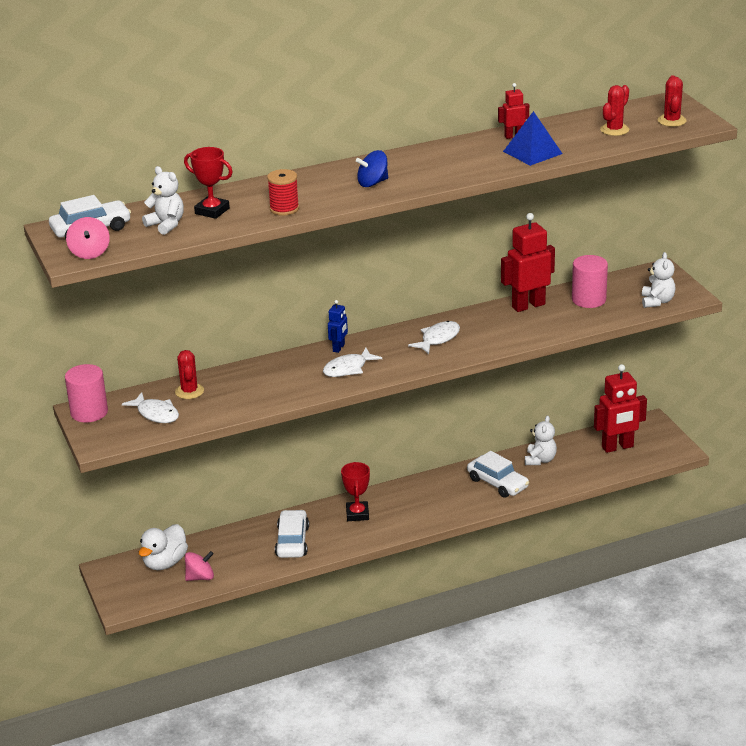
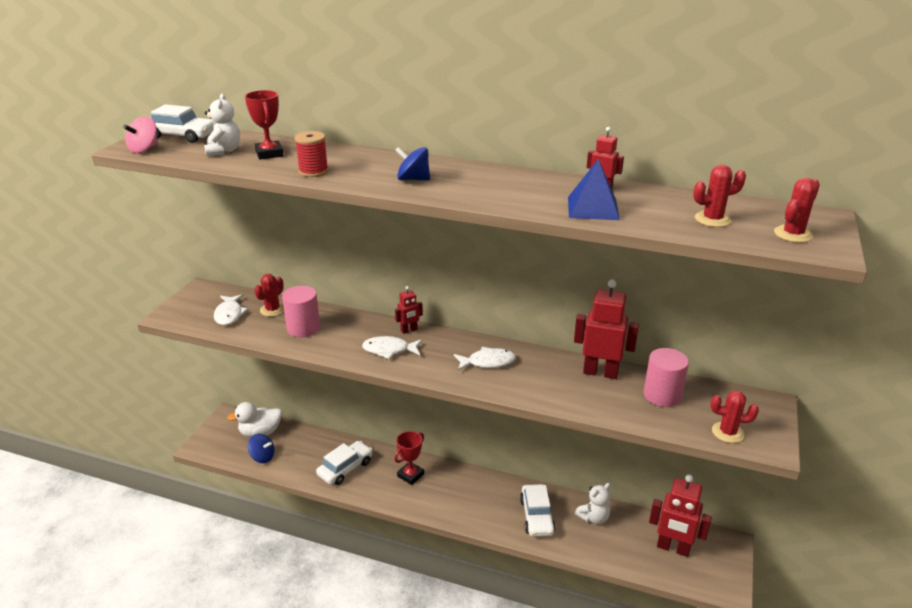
camera: 40 degrees right, 0 degrees up
pink cylinder [65,364,108,423] -> pink cylinder moved to [282,286,320,337]
pink spinning top [185,551,214,581] -> blue spinning top [248,434,274,463]
blue robot [328,300,348,353] -> red robot [395,286,423,334]
white teddy bear [642,252,676,308] -> red cactus [711,390,759,443]

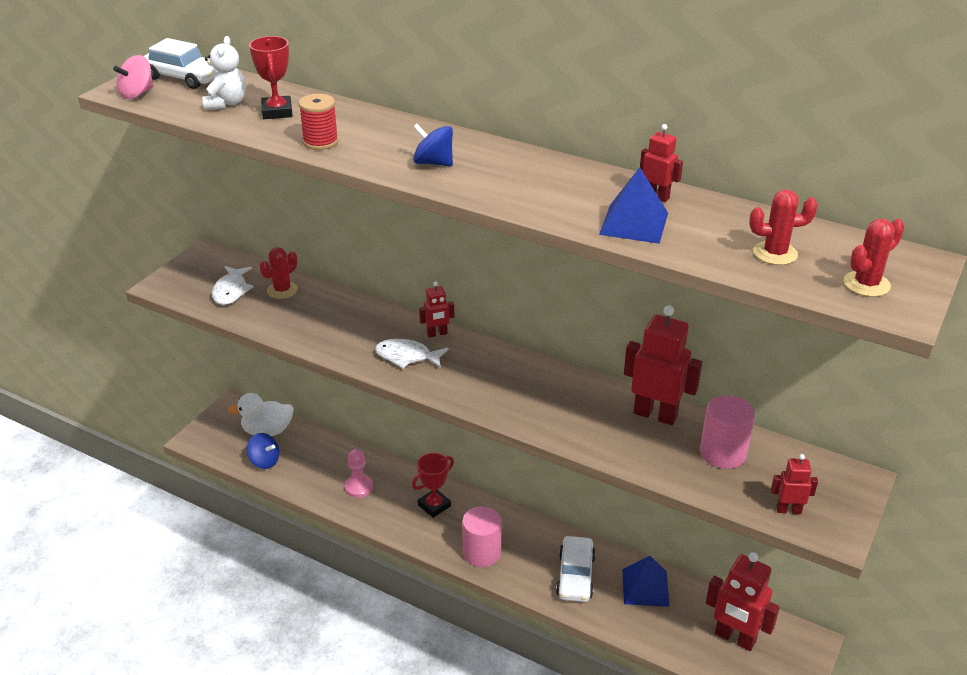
camera: 10 degrees right, 5 degrees up
pink cylinder [282,286,320,337] -> pink cylinder moved to [462,507,502,567]
white car [316,441,373,485] -> pink pawn [344,449,373,498]
white fish [454,347,516,371] -> none
white teddy bear [575,483,611,524] -> blue pyramid [623,556,670,607]
red cactus [711,390,759,443] -> red robot [771,454,818,514]

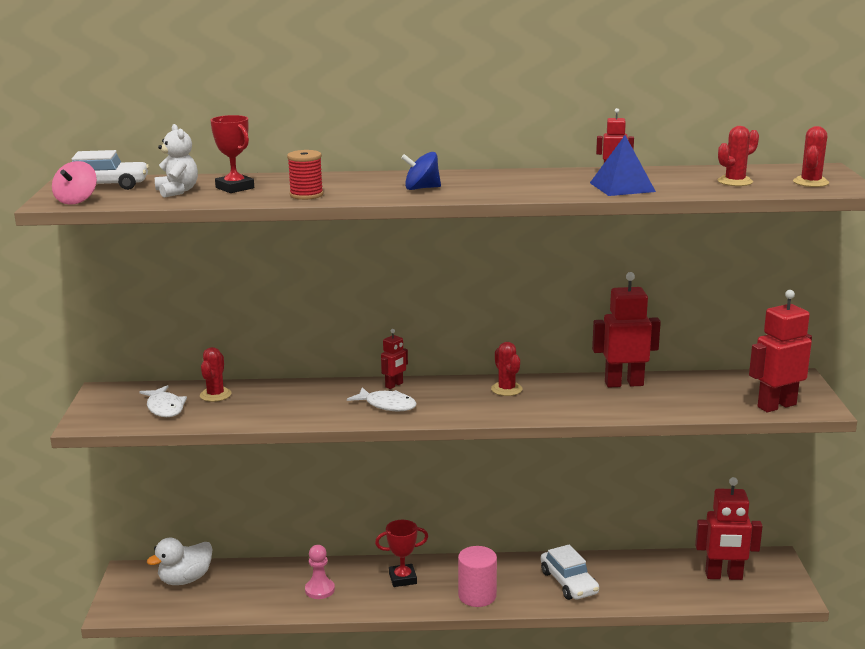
camera: 30 degrees left, 15 degrees down
blue spinning top [247,433,279,469] -> none
white fish [375,339,449,369] -> white fish turned 135 degrees counterclockwise [347,387,417,412]
red trophy [412,453,454,518] -> red trophy turned 60 degrees clockwise [375,520,428,587]
blue pyramid [623,556,670,607] -> none
pink cylinder [700,395,755,469] -> none
red robot [771,454,818,514] -> red robot [749,290,812,412], size x1.93
none -> red cactus [491,342,522,396]

